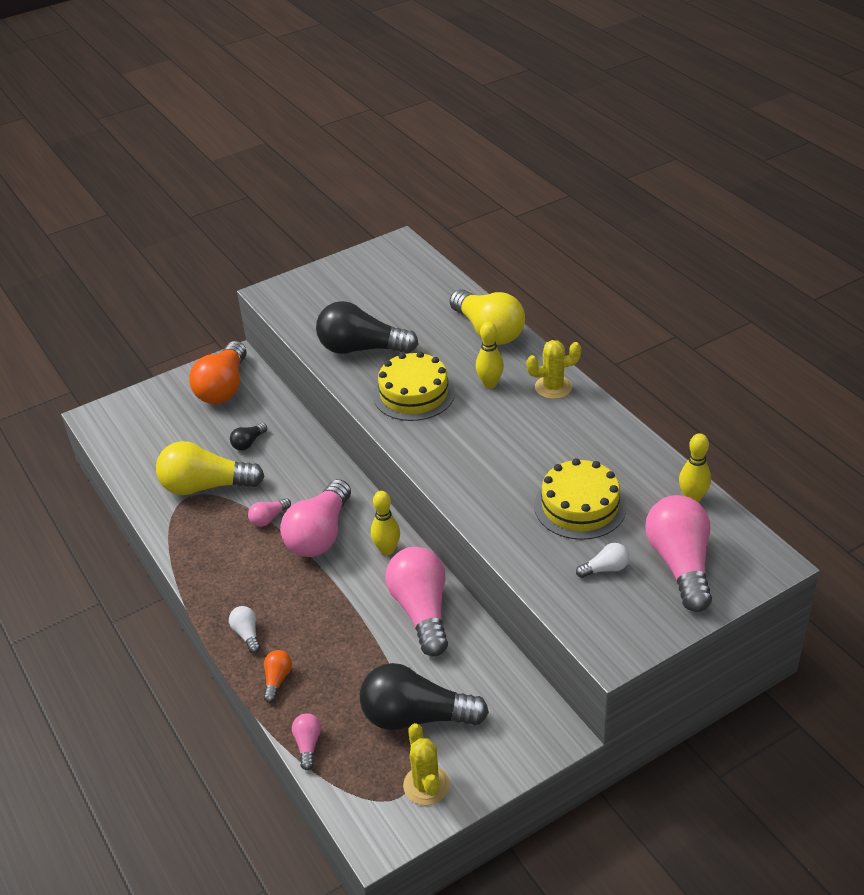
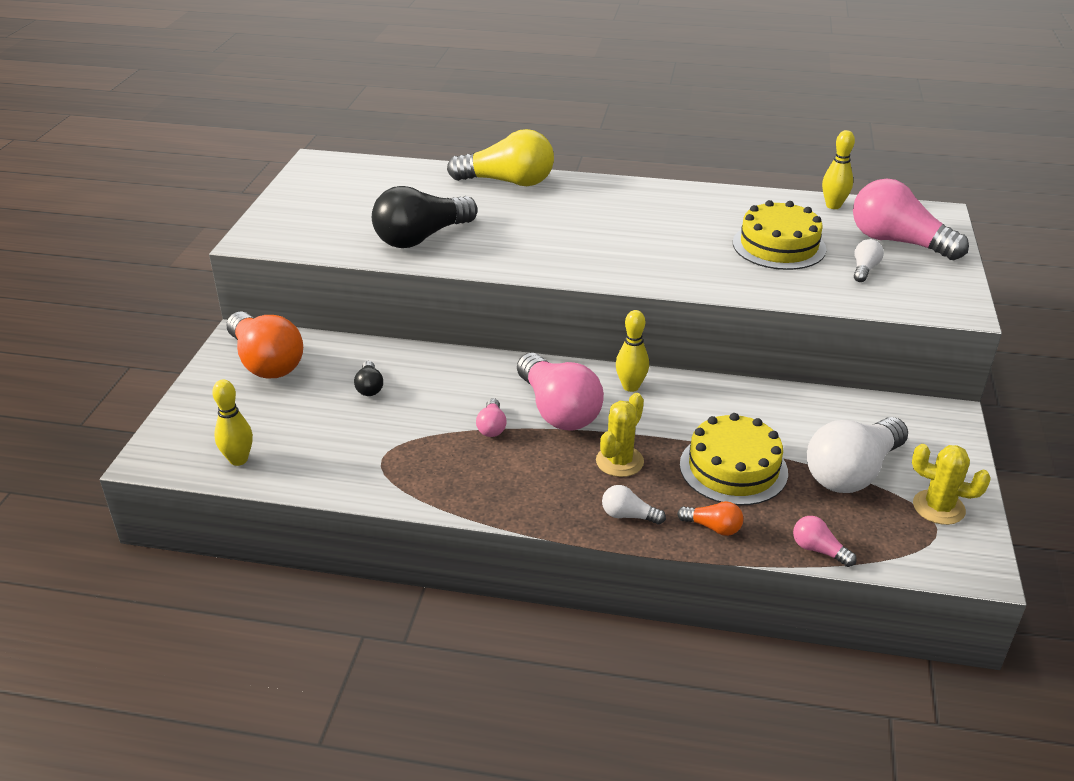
camera: 50 degrees left, 5 degrees down
yellow light bulb [156,441,264,495] -> none
orange light bulb [263,650,292,703] -> orange light bulb turned 150 degrees clockwise [677,501,743,536]
black light bulb [360,663,489,730] -> white light bulb [807,417,908,493]
yellow cake [373,351,455,421] -> yellow cake moved to [680,413,788,505]
pink light bulb [385,547,448,657] -> none
yellow bowling pin [476,322,504,388] -> yellow bowling pin moved to [212,379,253,466]
yellow cactus [527,340,581,399] -> yellow cactus moved to [596,393,644,477]

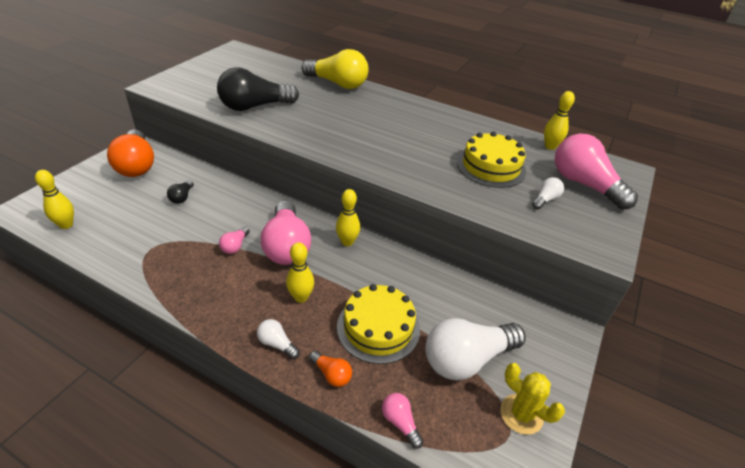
camera: 15 degrees right, 5 degrees up
yellow cactus [596,393,644,477] -> yellow bowling pin [286,242,314,303]

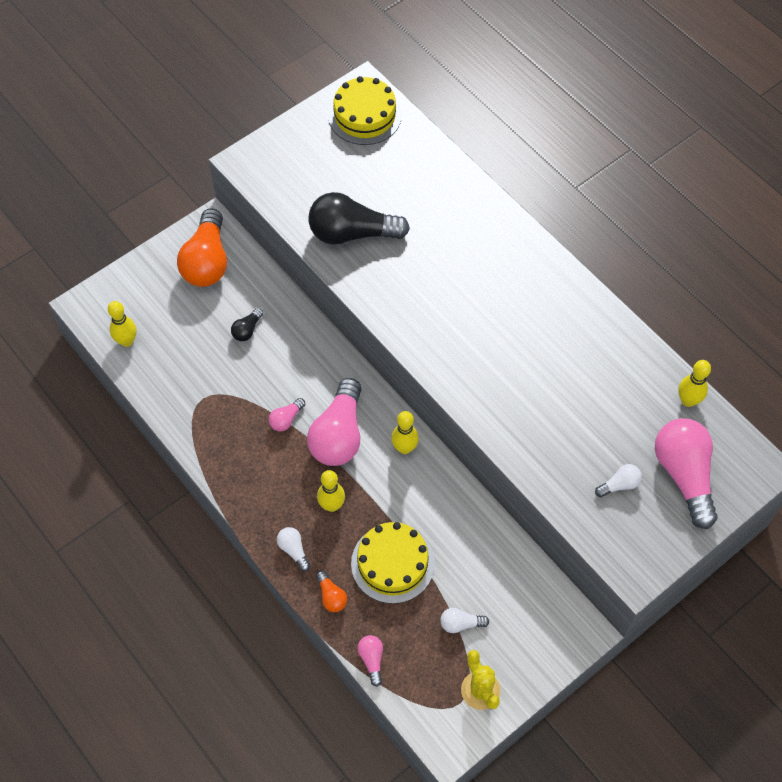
camera: 25 degrees right, 20 degrees up
yellow light bulb [301,49,368,89] -> none
white light bulb [425,318,525,380] -> white light bulb [440,608,489,633], size x0.45
yellow cake [457,132,526,188] -> yellow cake moved to [328,76,402,145]

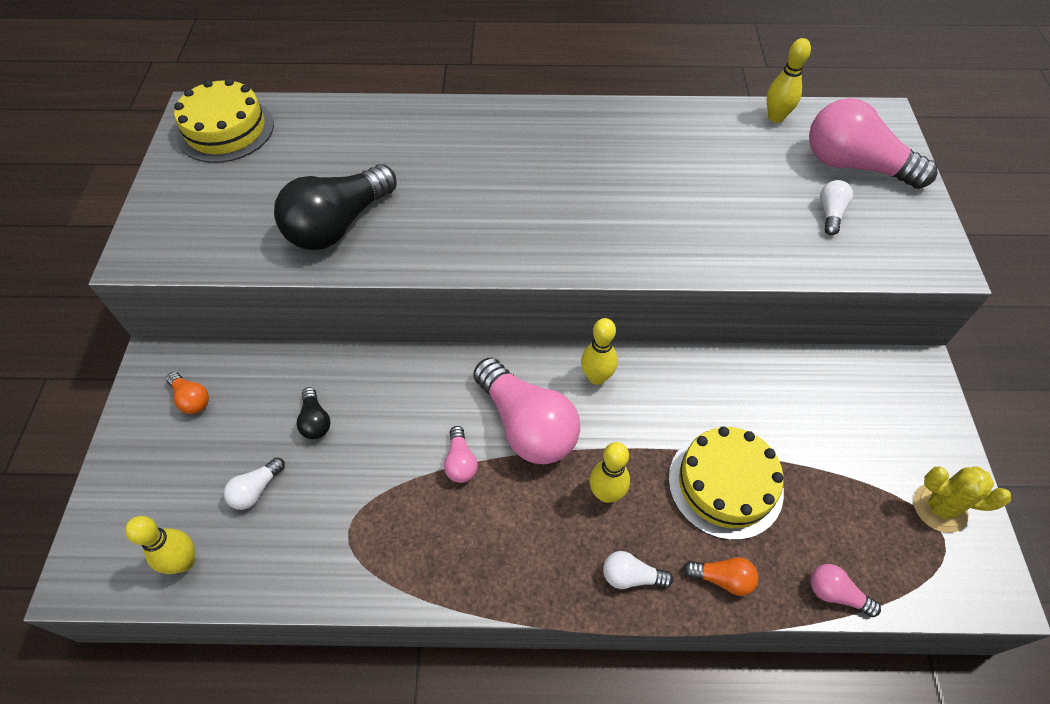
camera: 50 degrees left, 5 degrees down
orange light bulb [177,208,227,287] -> orange light bulb [166,372,209,414], size x0.45
white light bulb [440,608,489,633] -> white light bulb moved to [224,457,285,510]

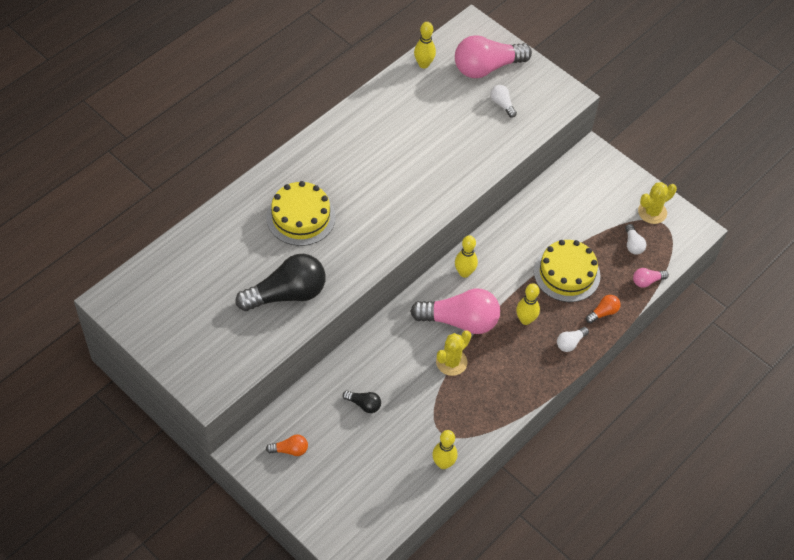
camera: 50 degrees left, 0 degrees up
yellow bowling pin [125,516,195,574] -> yellow bowling pin moved to [432,430,457,469]
yellow cake [174,78,274,163] -> yellow cake moved to [266,181,336,246]
white light bulb [224,457,285,510] -> white light bulb moved to [625,224,646,255]
black light bulb [274,164,397,250] -> black light bulb turned 105 degrees counterclockwise [236,254,326,311]
pink light bulb [444,426,478,483] -> yellow cactus [436,330,471,376]

